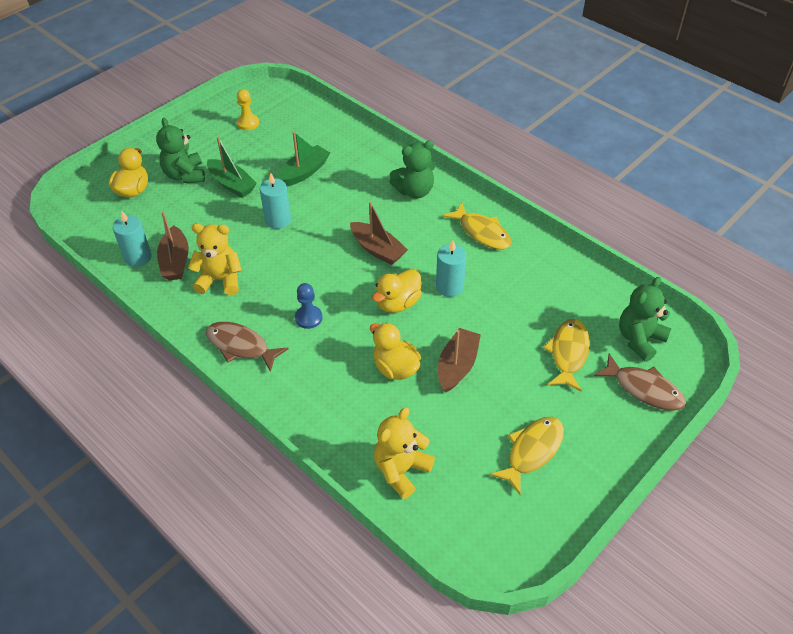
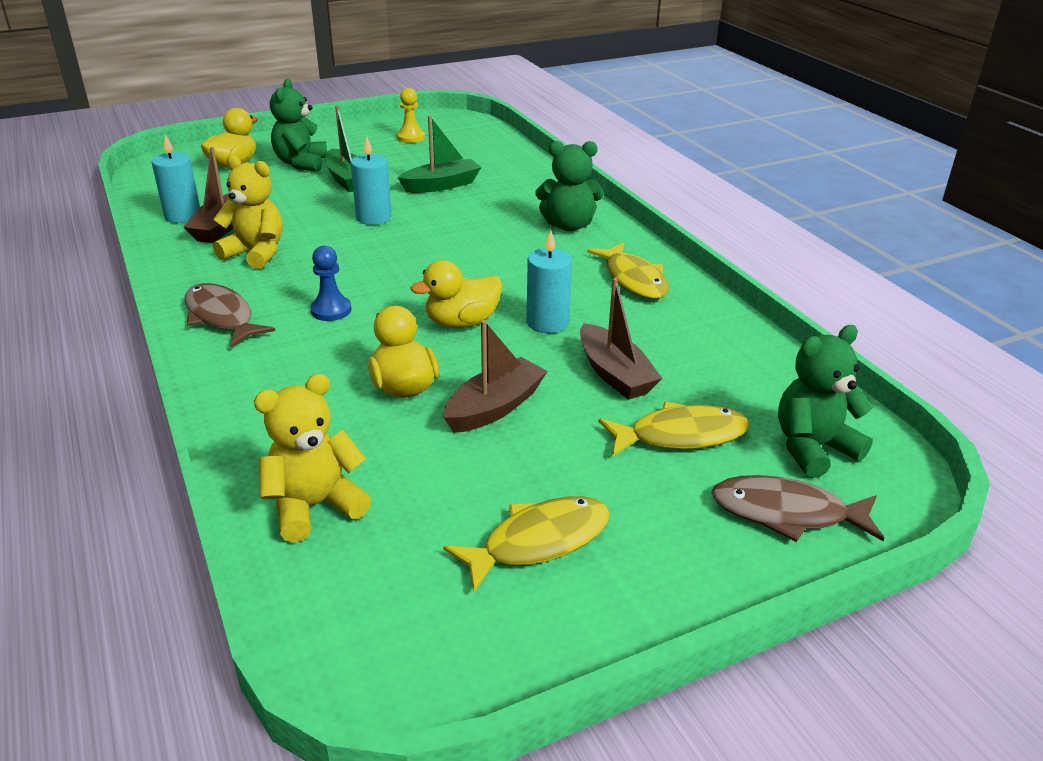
camera: 20 degrees right, 15 degrees down
brown boat [350,201,408,265] -> brown boat moved to [580,278,662,400]
yellow fish [543,319,590,392] -> yellow fish turned 45 degrees clockwise [598,402,749,457]
brown fish [594,353,686,411] -> brown fish turned 135 degrees clockwise [711,475,884,542]

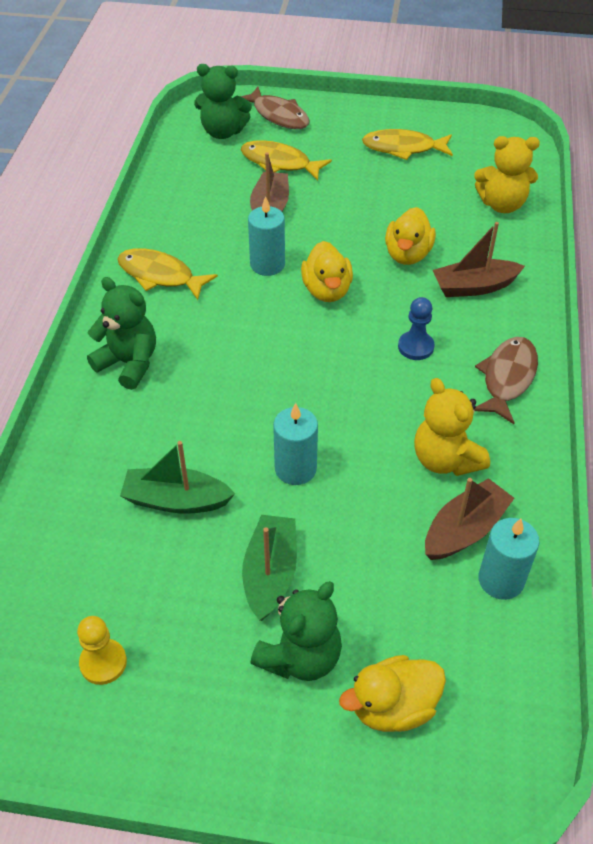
camera: 145 degrees left, 15 degrees up
brown fish [184,283,275,348] -> brown fish turned 150 degrees counterclockwise [475,337,538,424]
yellow duck [411,260,502,328] -> yellow duck turned 75 degrees clockwise [301,241,353,302]
brown boat [443,320,548,433] -> brown boat moved to [433,222,525,297]
yellow fish [587,242,669,299] -> yellow fish turned 75 degrees counterclockwise [117,248,218,300]

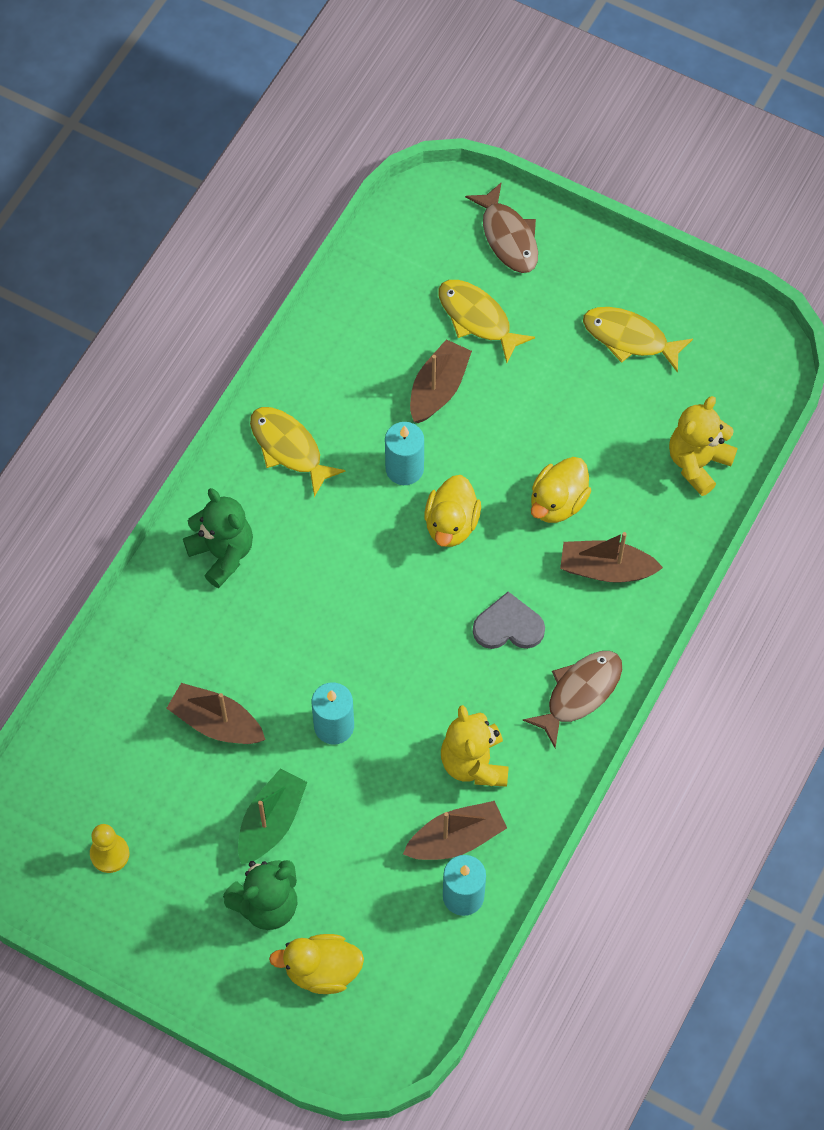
camera: 20 degrees right, 15 degrees up
green boat [120,441,235,514] -> brown boat [166,683,266,744]
green teddy bear [194,64,252,139] -> none
blue pawn [398,297,434,360] -> grey heart [473,592,545,649]
yellow teddy bear [474,136,540,213] -> yellow teddy bear turned 105 degrees clockwise [669,396,738,496]

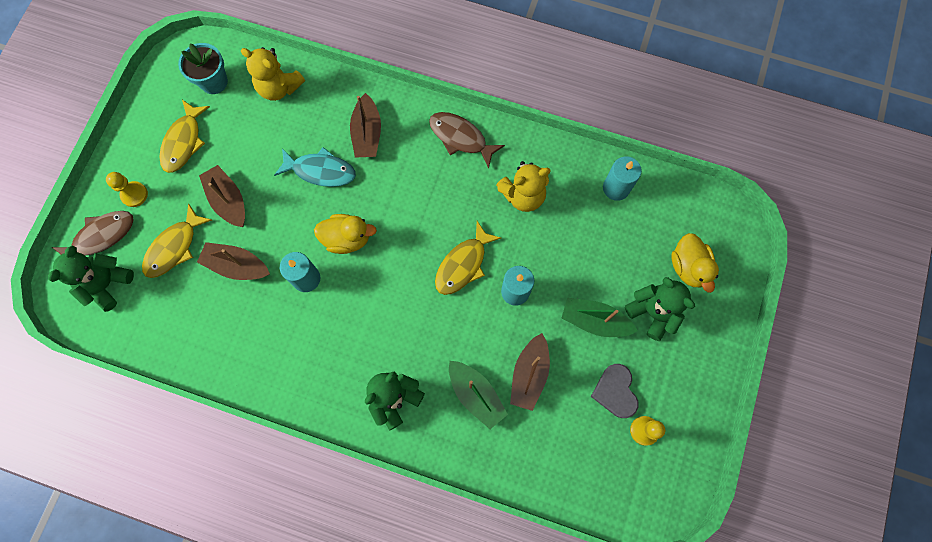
camera: 100 degrees left, 10 degrees up
yellow fish [250,407,346,497] -> yellow fish moved to [435,221,501,295]
brown boat [403,801,507,860] -> brown boat moved to [199,165,245,227]
grey heart [473,592,545,649] -> grey heart moved to [591,364,639,418]
yellow duck [531,457,591,523] -> turquoise fish [274,147,356,187]
none -> green teddy bear [48,246,134,312]
none -> yellow pawn [106,172,148,207]
none -> turquoise flower pot [178,43,228,94]
none -> green boat [449,361,508,429]

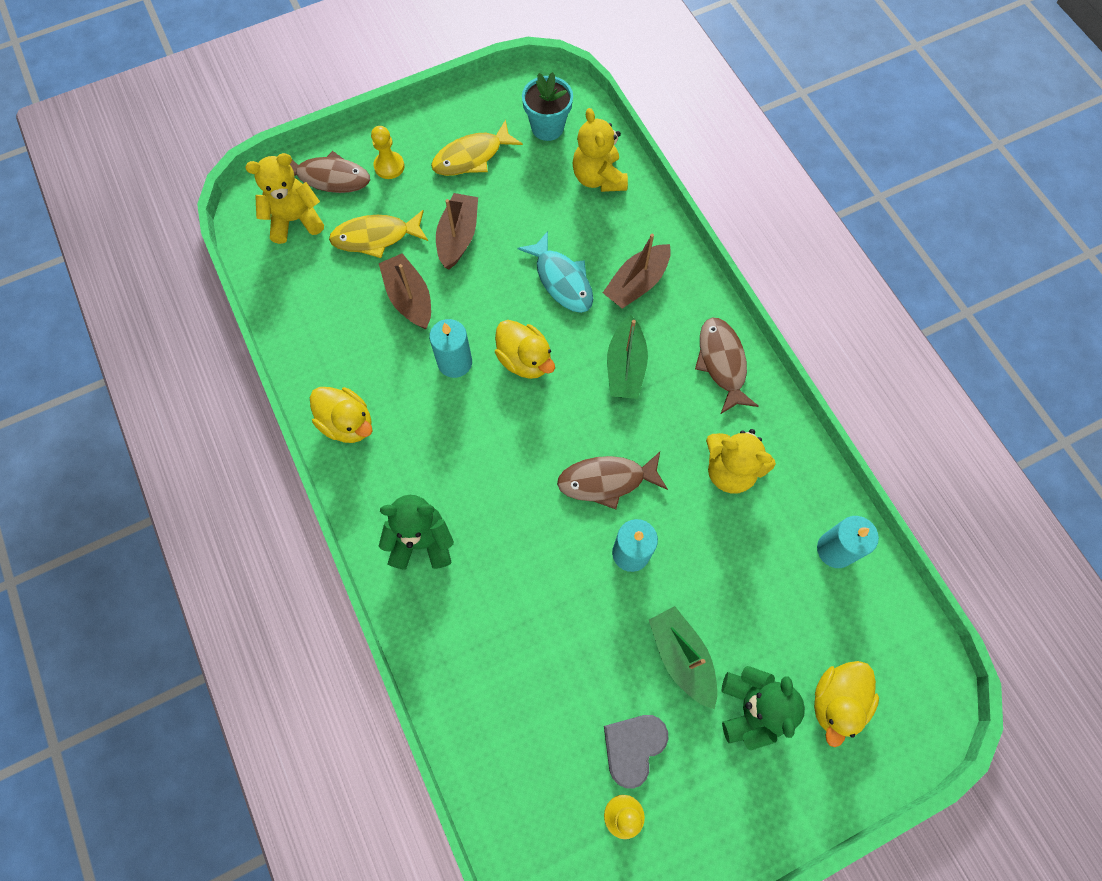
camera: 45 degrees right, 5 degrees down
green teddy bear [48,246,134,312] -> yellow teddy bear [245,153,324,244]
yellow fish [435,221,501,295] -> brown fish [557,452,668,509]
green boat [449,361,508,429] -> green boat moved to [607,315,648,399]
brown boat [510,333,550,411] -> none
none -> yellow duck [310,387,373,443]

